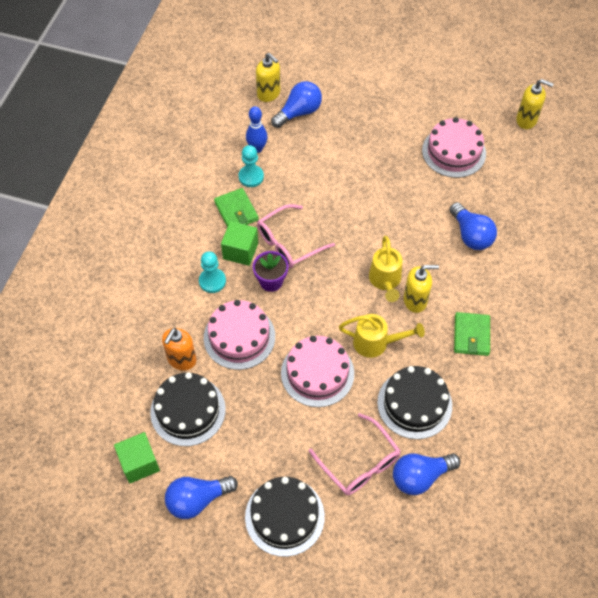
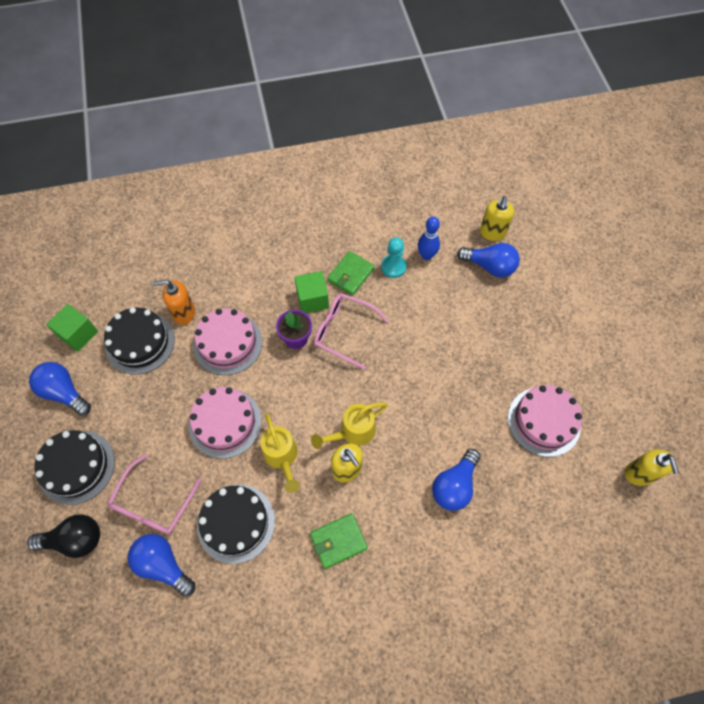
camera: 60 degrees right, 5 degrees up
turquoise pawn [199,251,226,293] -> none
none -> black light bulb [27,514,100,558]

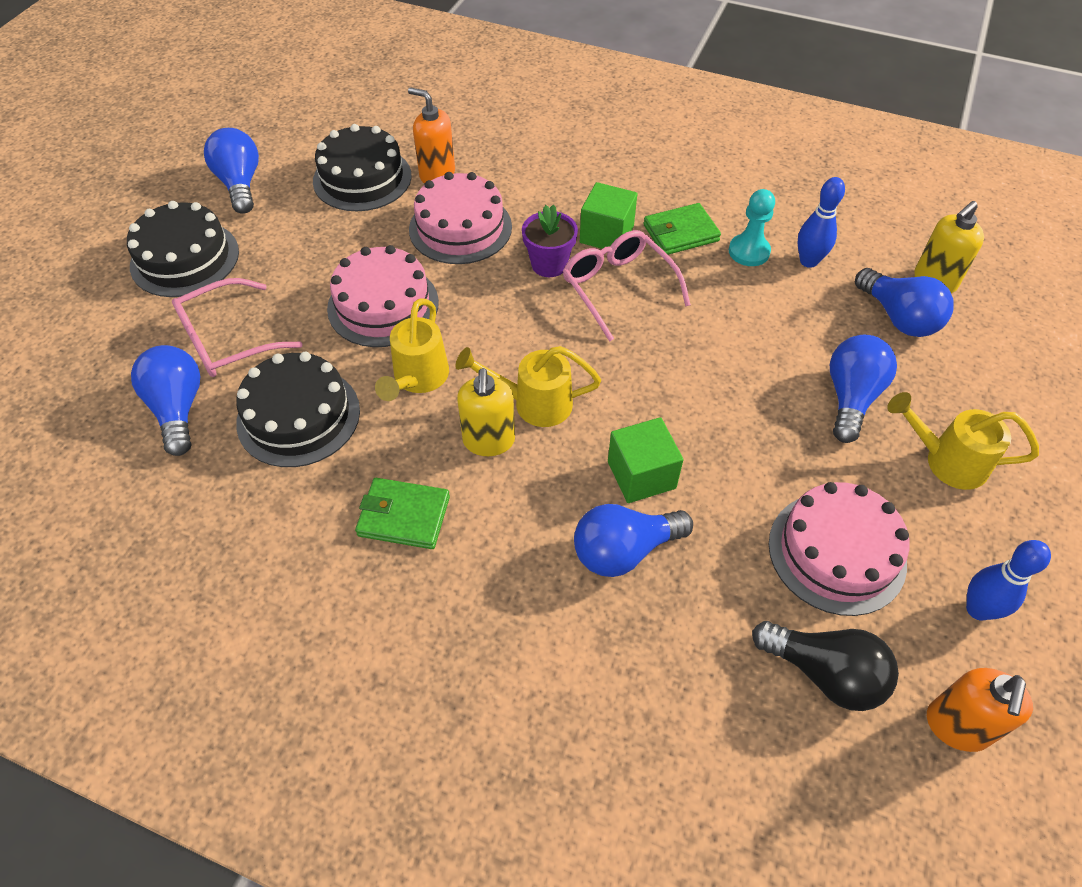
camera: 35 degrees right, 10 degrees down
black light bulb [27,514,100,558] -> black light bulb moved to [752,621,899,711]
green cube [46,304,98,352] -> green cube moved to [608,417,684,503]
yellow soap dispenser [625,449,679,486] -> orange soap dispenser [927,668,1033,752]
none -> blue light bulb [830,335,897,443]
none -> yellow watering can [887,392,1039,490]
none -> blue bowling pin [966,540,1051,621]

